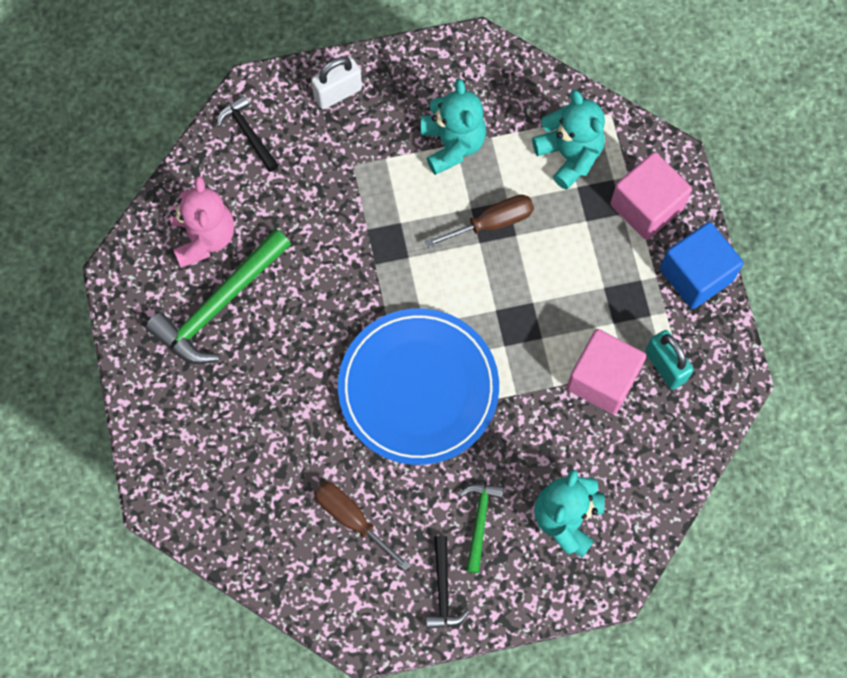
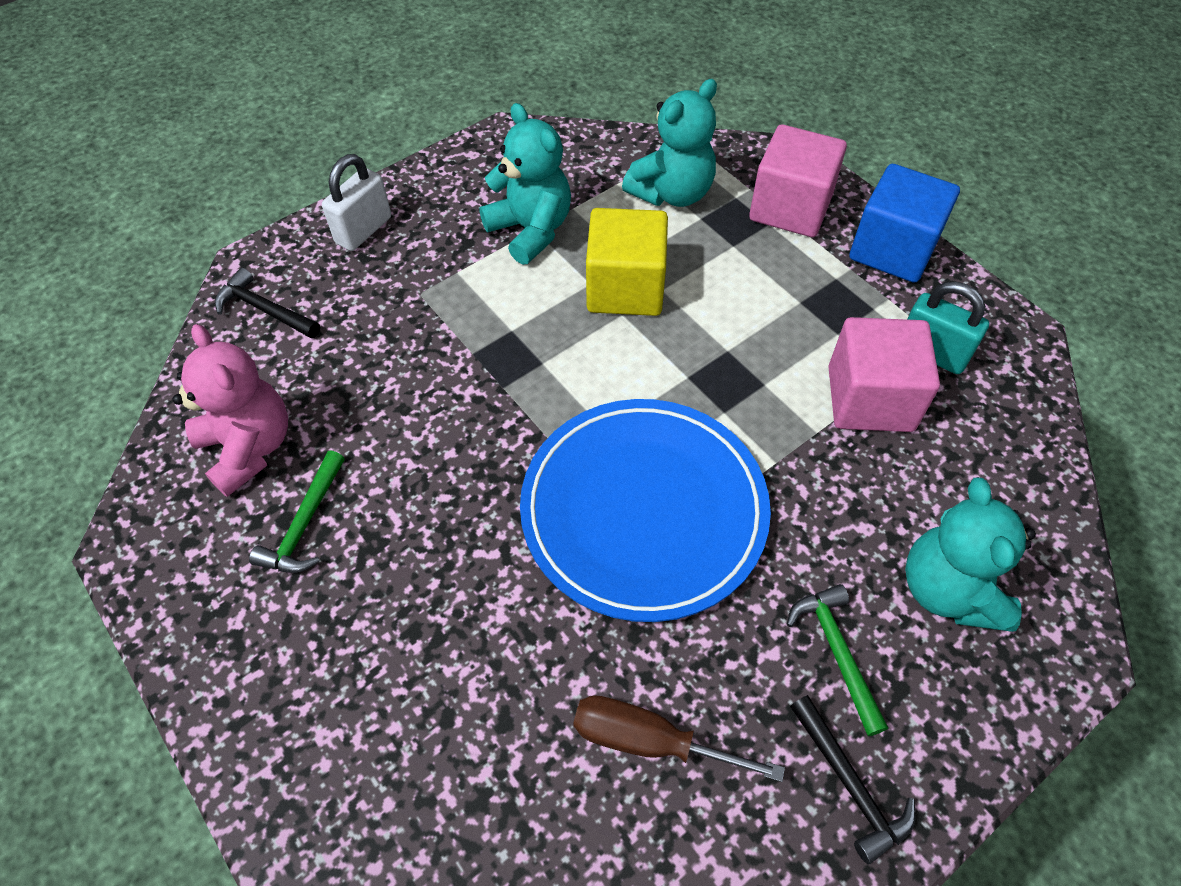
camera: 25 degrees left, 15 degrees down
green hammer [146,228,291,364] -> green hammer [249,451,345,573], size x0.53
brown screwdriver [425,195,534,248] -> yellow cube [586,208,668,316]
turquoise teddy bear [532,90,605,190] -> turquoise teddy bear turned 105 degrees clockwise [622,79,717,207]

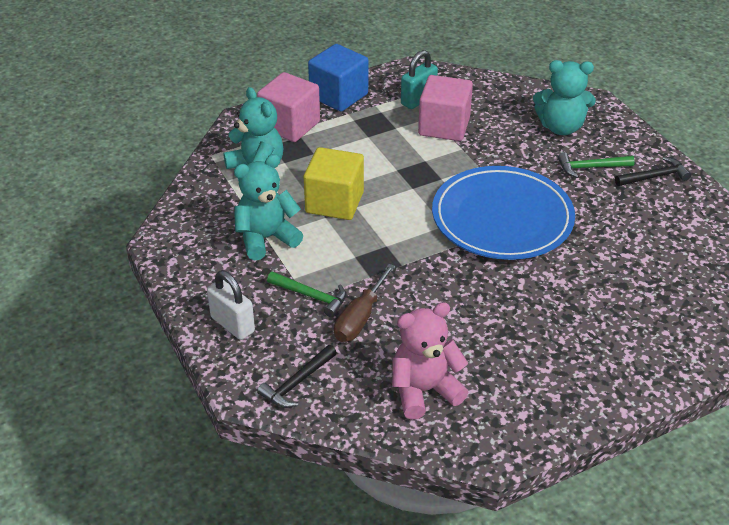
camera: 80 degrees left, 15 degrees down
green hammer [249,451,345,573] -> green hammer moved to [267,271,346,317]
brown screwdriver [573,695,785,782] -> brown screwdriver moved to [334,264,395,342]

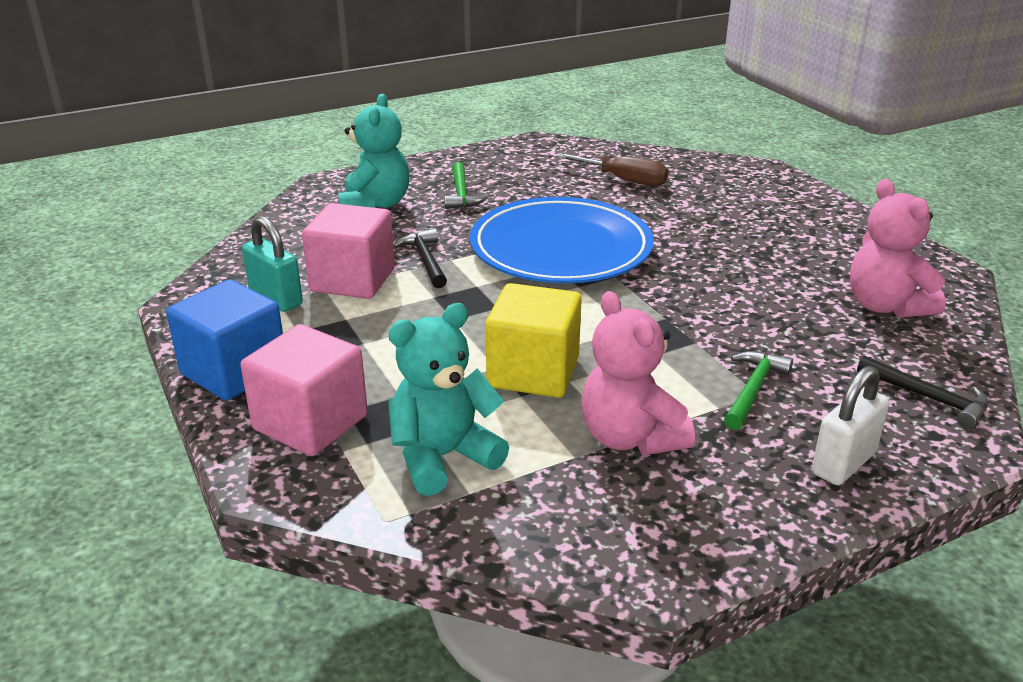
camera: 90 degrees left, 10 degrees down
turquoise teddy bear [234,154,303,260] -> pink teddy bear [581,291,695,455]
brown screwdriver [334,264,395,342] -> brown screwdriver moved to [556,153,669,186]
black hammer [615,157,691,186] -> black hammer moved to [393,229,447,288]

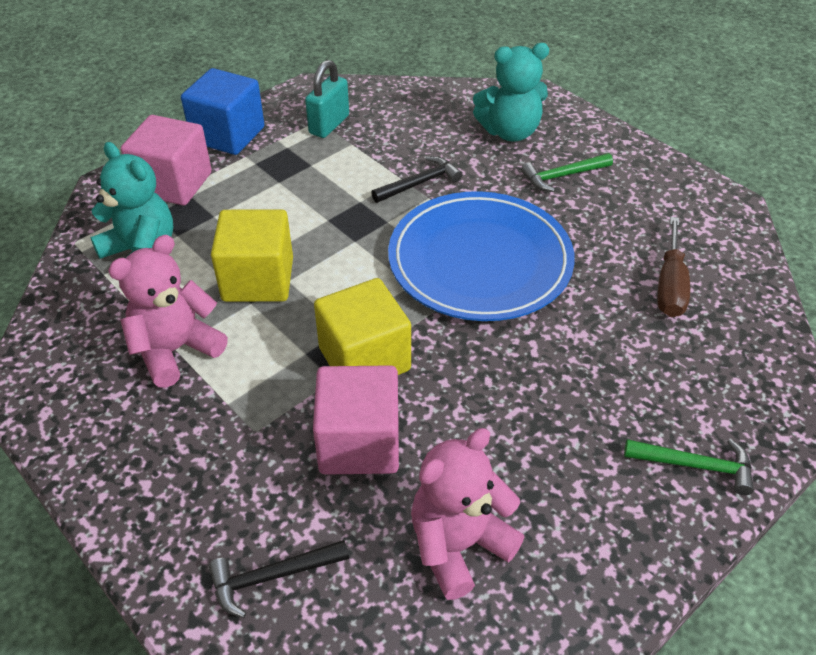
camera: 75 degrees right, 15 degrees up
pink cube [302,203,395,299] -> pink cube moved to [313,365,399,475]
green hammer [724,351,793,430] -> green hammer moved to [624,439,754,495]
white padlock [812,366,889,485] -> none
black hammer [857,356,988,429] -> black hammer turned 45 degrees clockwise [209,540,349,618]
none -> yellow cube [314,278,411,375]

